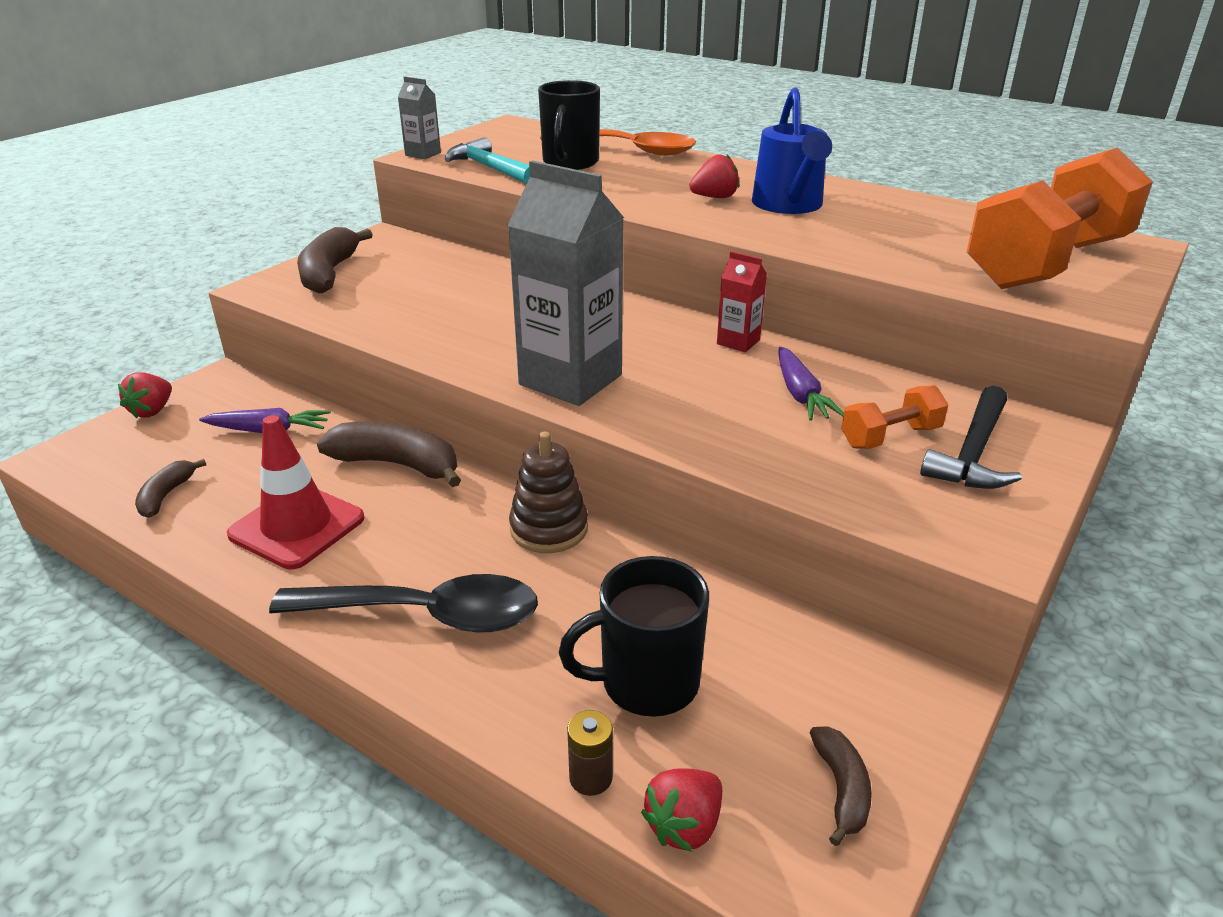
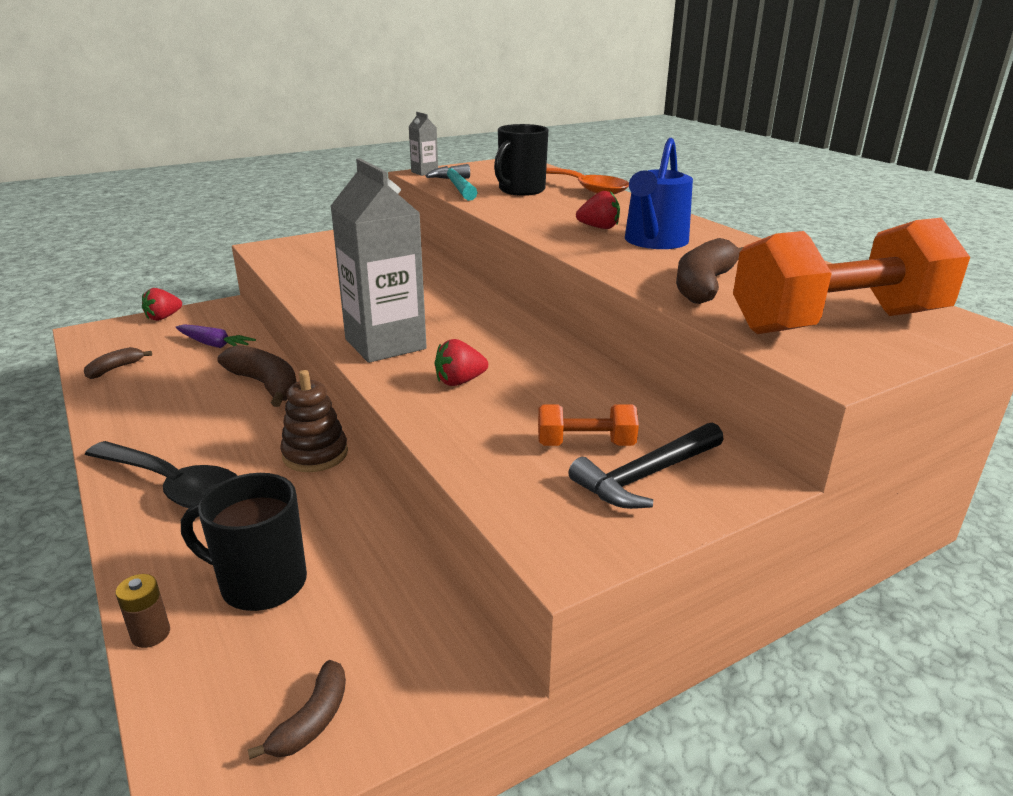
camera: 25 degrees right, 5 degrees down
red traffic cone [227,415,365,569] -> none
brown banana [297,227,373,293] -> brown banana moved to [676,238,743,304]
red strawberry [641,768,722,852] -> red strawberry moved to [435,339,488,386]
red carton [717,251,767,352] -> none
purple carrot [778,347,844,421] -> none

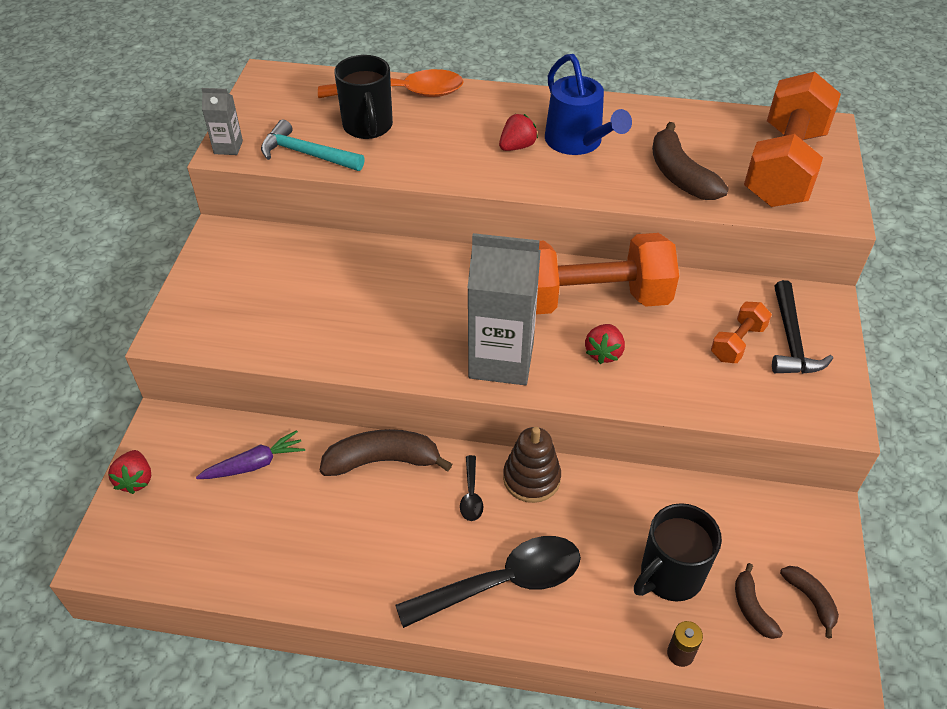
camera: 50 degrees left, 20 degrees up
brown banana [84,347,152,379] -> brown banana moved to [735,563,783,639]
none -> black spoon [460,455,483,521]
none -> orange dumbbell [536,233,679,314]

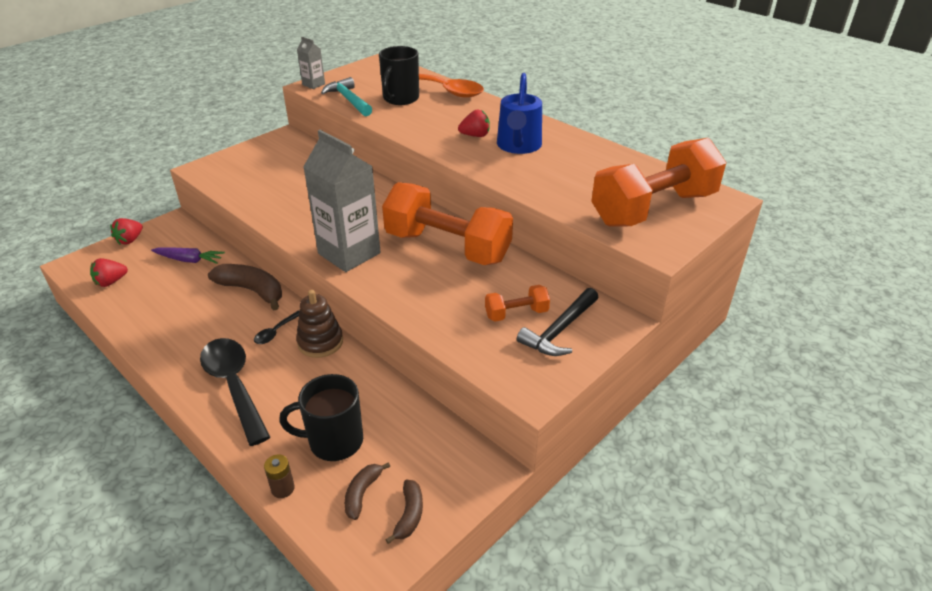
camera: 35 degrees right, 10 degrees down
black spoon [395,536,581,628] -> black spoon turned 135 degrees counterclockwise [200,338,270,446]
red strawberry [585,324,625,364] -> red strawberry moved to [90,258,128,287]
brown banana [652,122,729,200] -> none

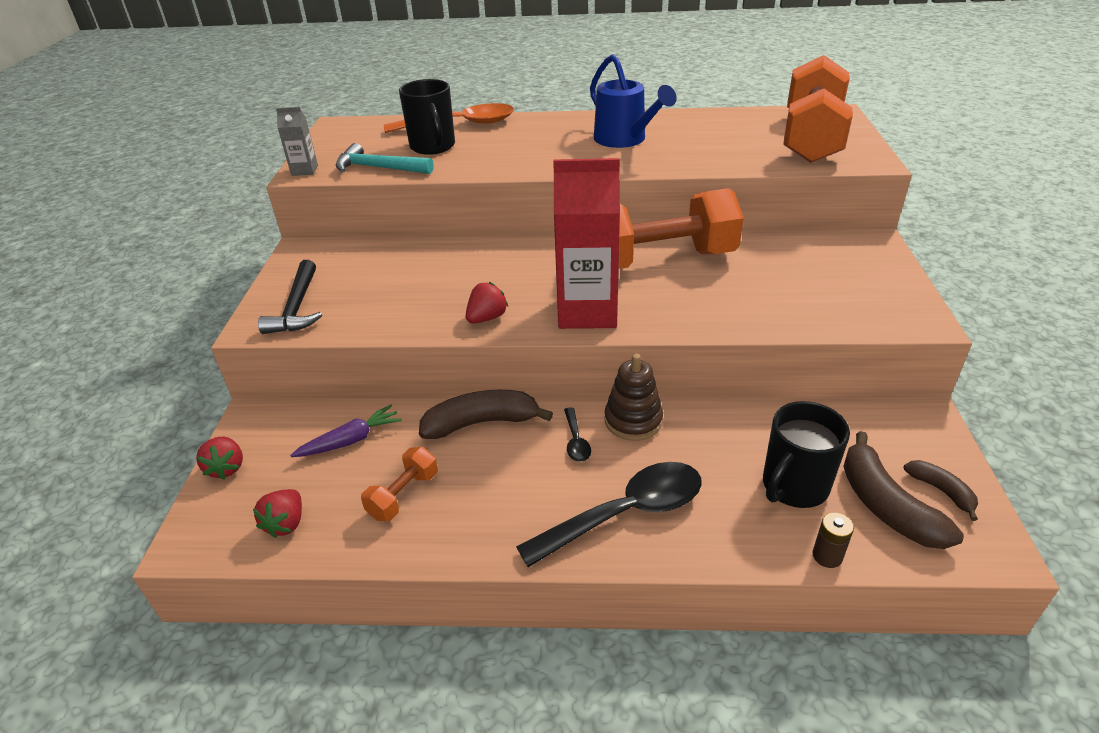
camera: 40 degrees left, 0 degrees up
black spoon [200,338,270,446] -> black spoon turned 135 degrees clockwise [516,462,702,567]
grey carton [303,130,381,272] -> red carton [553,158,620,329]
brown banana [344,462,390,520] -> brown banana [843,431,964,549], size x1.81
red strawberry [458,110,490,137] -> red strawberry moved to [466,282,508,323]
orange dumbbell [485,285,550,322] -> orange dumbbell moved to [361,447,438,521]
black hammer [517,288,599,356] -> black hammer moved to [258,260,322,334]

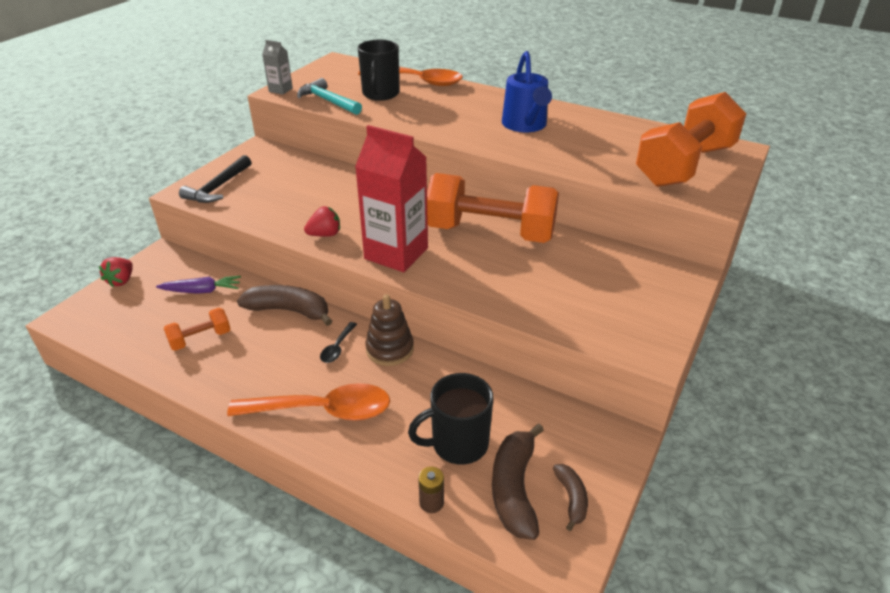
camera: 25 degrees right, 0 degrees up
red strawberry [253,489,302,538] -> none
black spoon [516,462,702,567] -> orange spoon [227,383,390,421]

